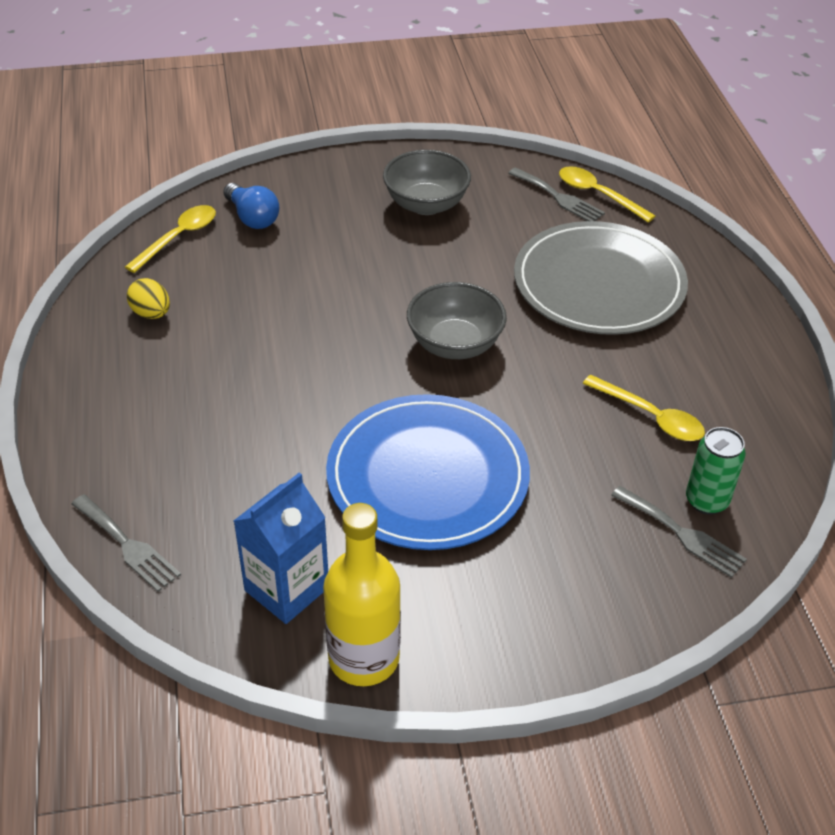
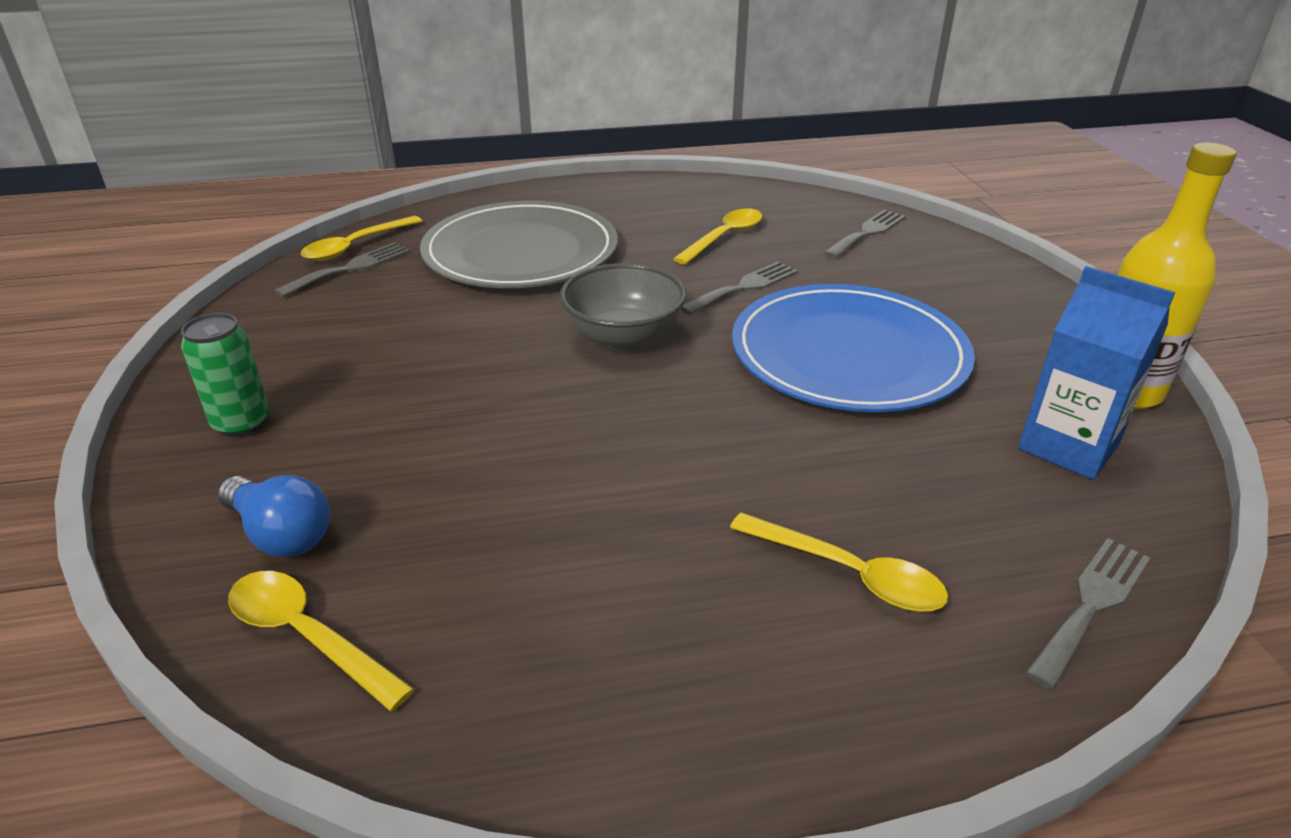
camera: 90 degrees left, 10 degrees down
yellow egg [127,278,170,319] -> none
blue light bulb [224,183,279,229] -> blue light bulb turned 75 degrees clockwise [218,475,330,557]
grey bowl [383,150,471,215] -> none
green can [686,427,746,515] -> green can moved to [181,313,269,437]
none -> grey fork [681,261,798,315]
none -> yellow spoon [730,513,948,612]

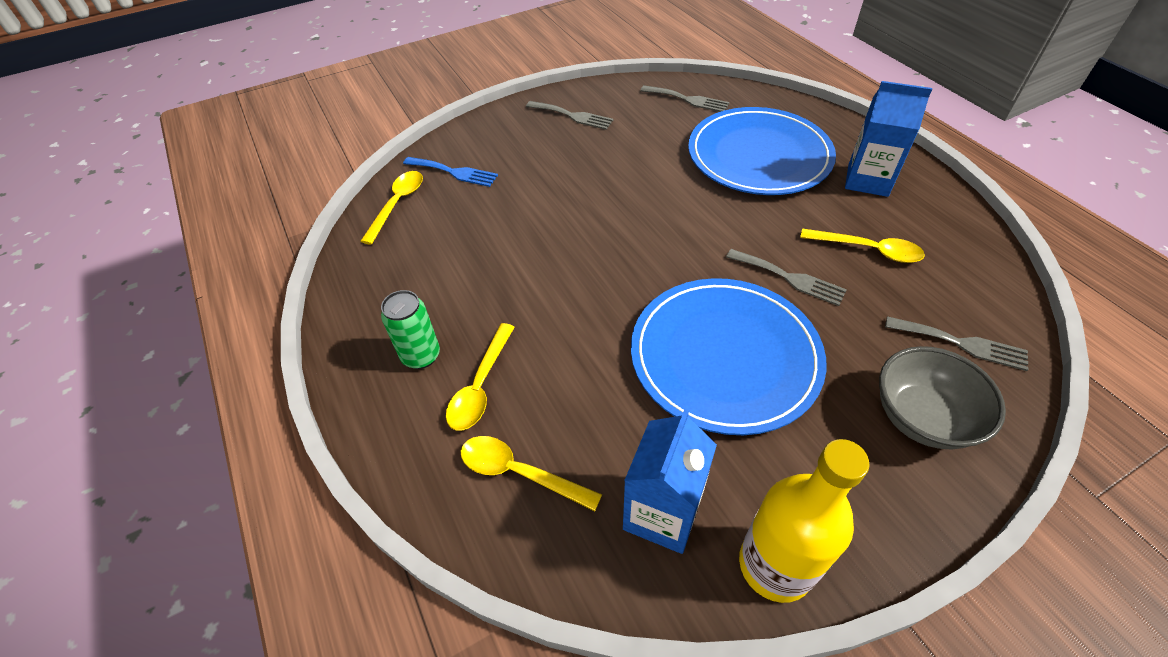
camera: 75 degrees right, 15 degrees up
green can [181,313,269,437] -> green can moved to [381,290,440,369]
blue light bulb [218,475,330,557] -> blue fork [403,157,498,187]
yellow spoon [301,216,422,261] -> yellow spoon moved to [461,436,602,511]
grey plate [420,201,618,288] -> blue plate [688,107,836,195]
grey bowl [560,263,687,351] -> grey bowl moved to [879,346,1006,449]
grey fork [1025,538,1150,690] -> grey fork moved to [526,101,614,130]
none -> blue carton [845,81,932,197]

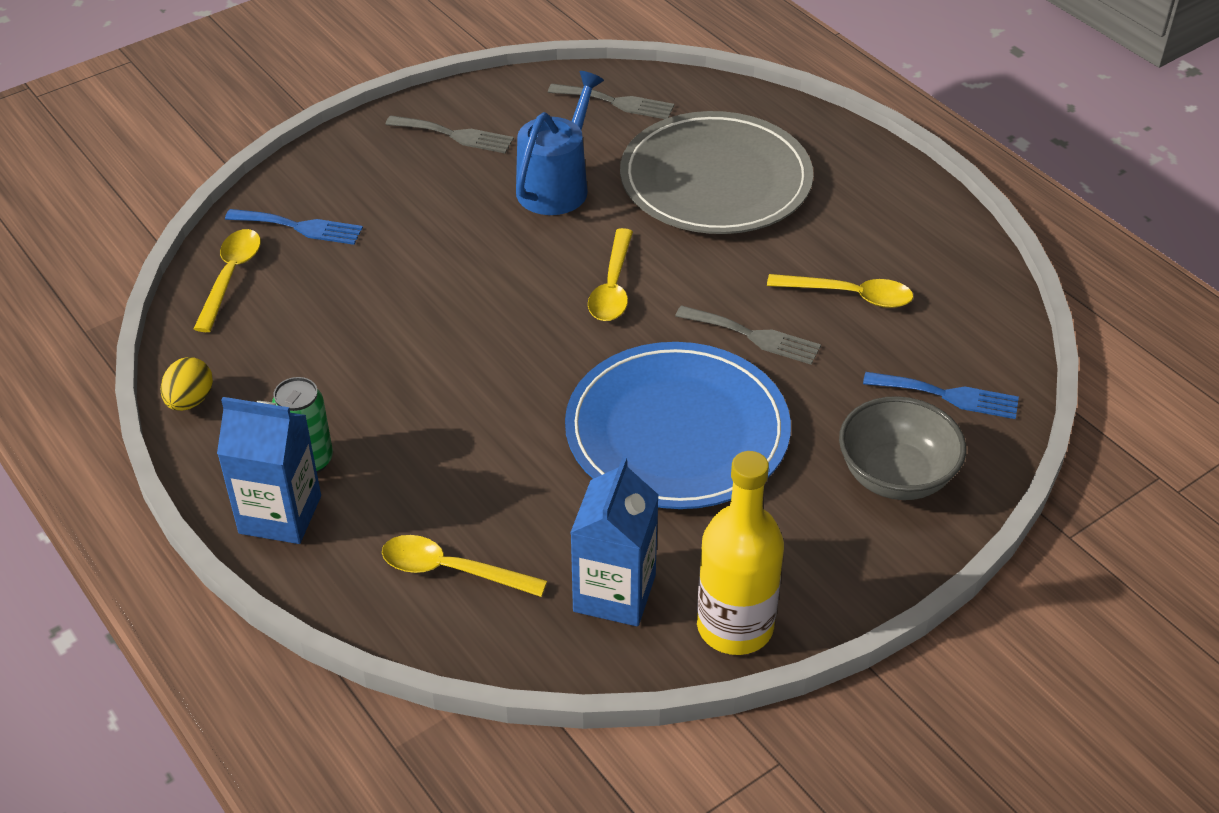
camera: 10 degrees left, 5 degrees down
yellow spoon [446,323,515,431] -> yellow spoon moved to [588,228,633,321]
blue plate [688,107,836,195] -> grey plate [620,111,813,234]
blue carton [845,81,932,197] -> blue carton moved to [217,397,321,544]
grey fork [885,316,1028,371] -> blue fork [863,372,1019,419]
none -> yellow egg [160,357,213,411]
none -> blue watering can [516,71,604,215]

